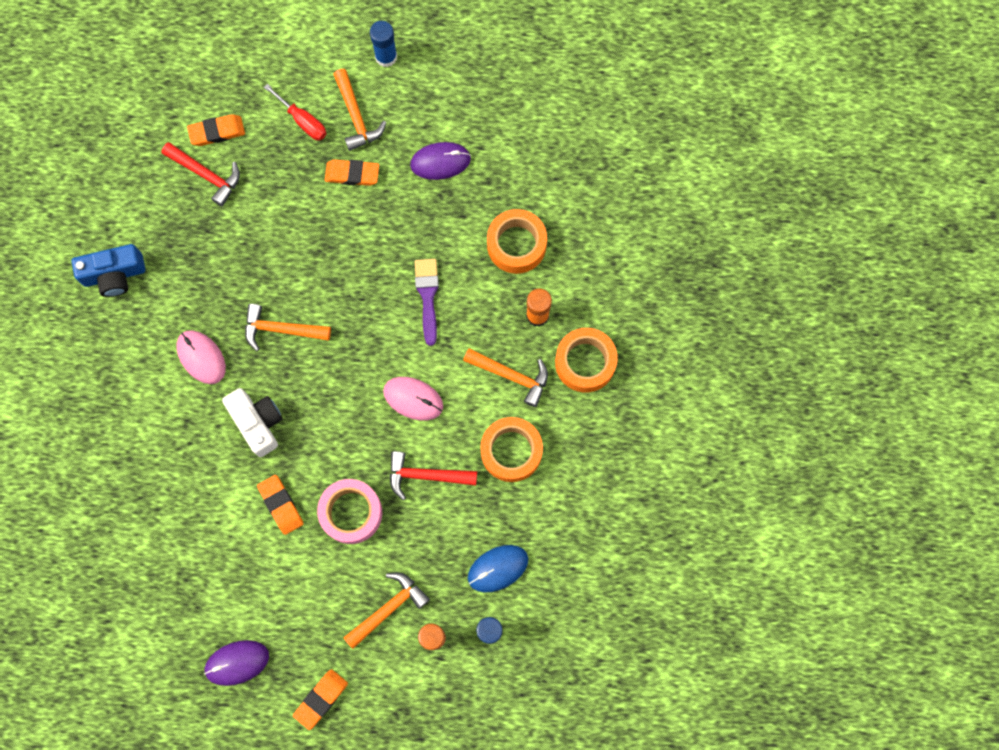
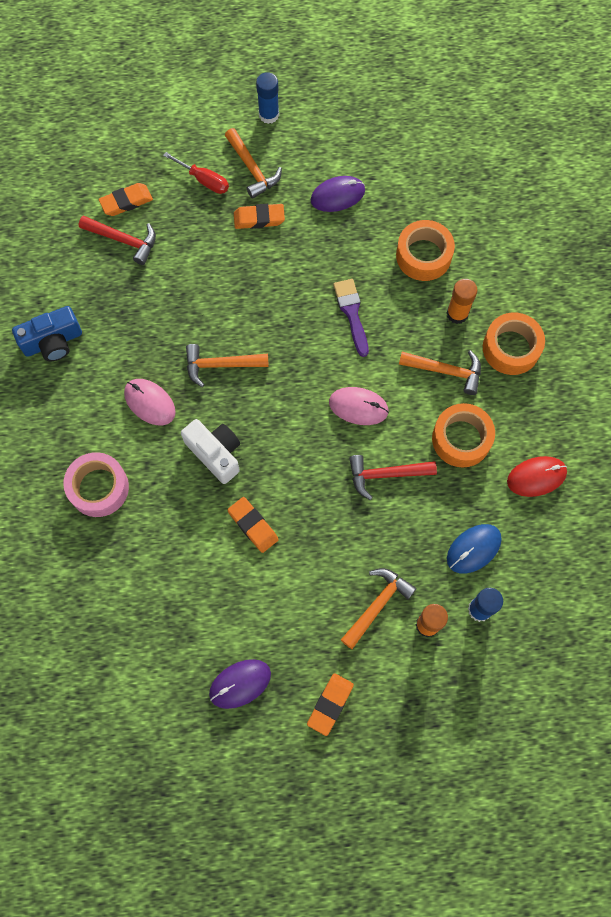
camera: 10 degrees left, 5 degrees down
pink tape [317,479,382,544] -> pink tape moved to [63,452,129,517]
none -> red mouse [507,456,567,497]

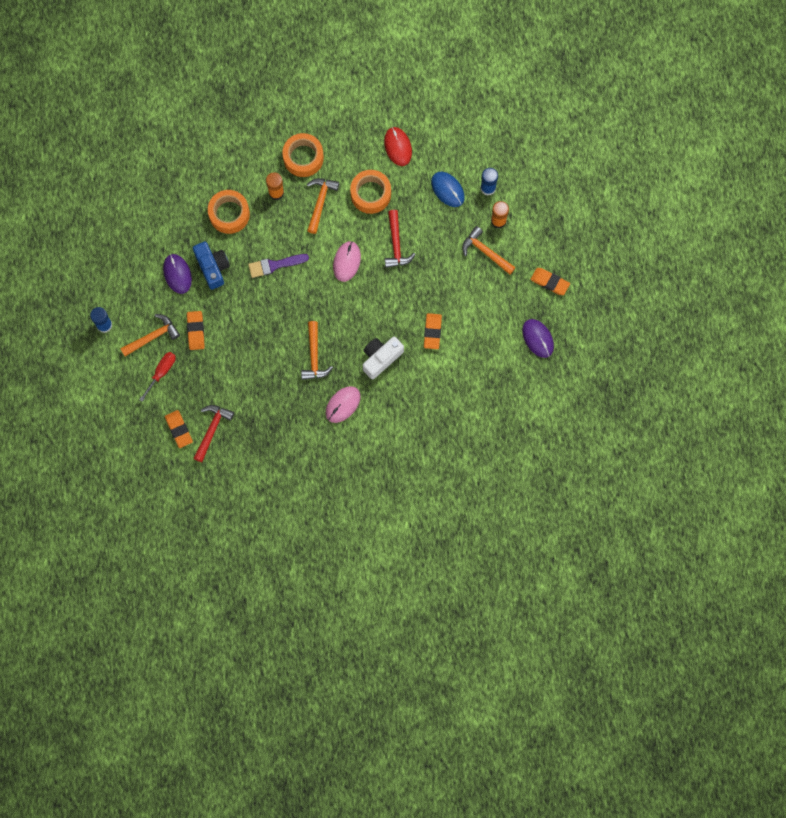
camera: 90 degrees left, 5 degrees up
blue camera [12,306,82,361] -> blue camera moved to [193,241,230,290]
pink tape [63,452,129,517] -> none
orange eraser [227,497,279,553] -> orange eraser turned 45 degrees counterclockwise [424,313,442,349]

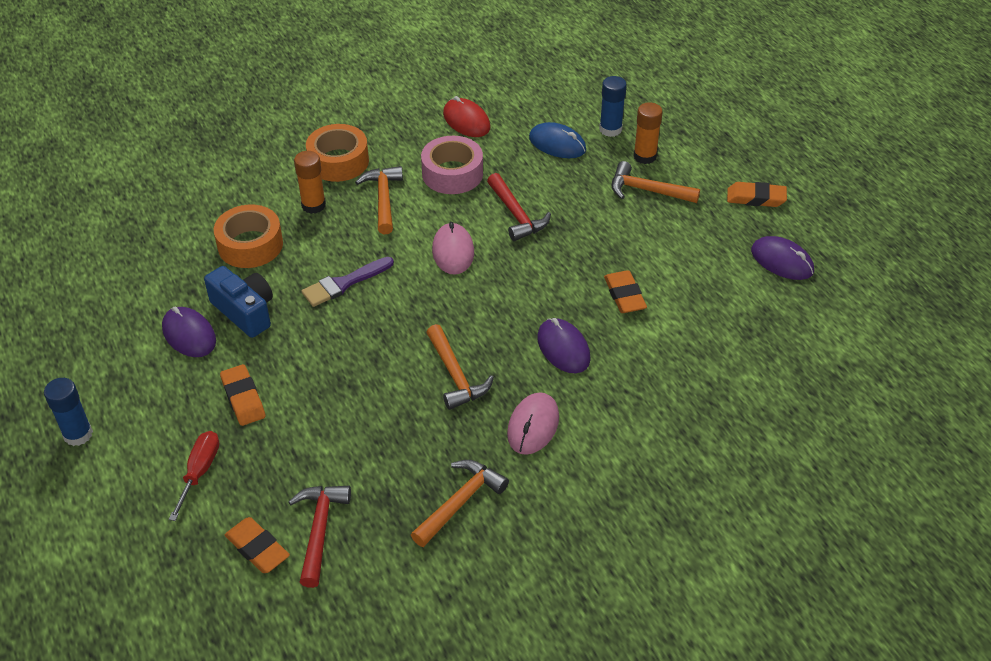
camera: 20 degrees left, 30 degrees down
orange hammer [120,314,180,356] -> orange hammer moved to [411,460,509,547]
orange tape [350,170,391,214] -> pink tape [421,136,483,194]
white camera [363,337,404,379] -> purple mouse [537,318,591,373]

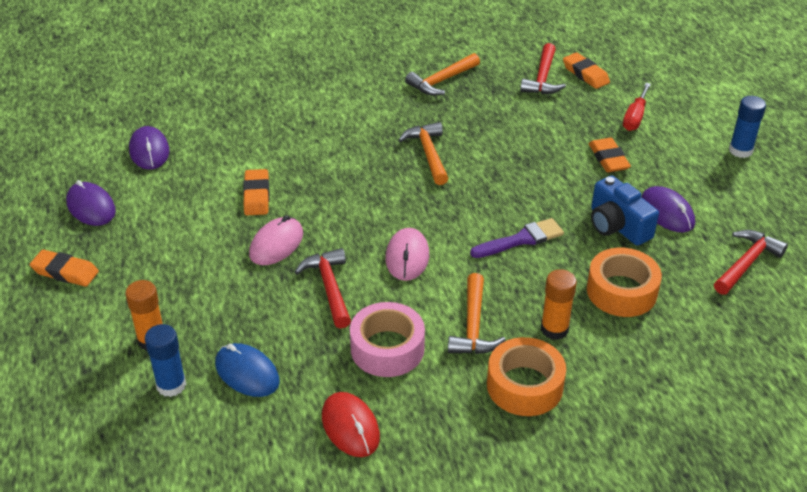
camera: 170 degrees left, 5 degrees down
pink mouse [507,392,559,455] -> pink mouse moved to [249,215,303,265]
purple mouse [537,318,591,373] -> purple mouse moved to [129,126,169,170]
orange hammer [612,161,700,203] -> none
none -> red hammer [714,230,788,295]

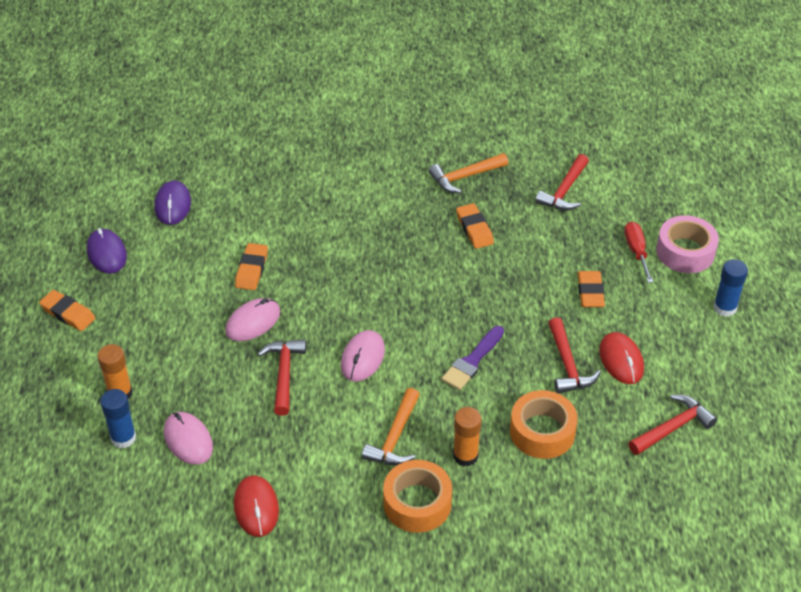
camera: 15 degrees right, 5 degrees up
blue mouse [215,343,280,397] -> pink mouse [164,412,213,465]
pink tape [350,302,425,377] -> pink tape moved to [656,215,719,273]
orange hammer [398,122,449,185] -> none
purple brush [470,218,564,258] -> purple brush turned 135 degrees clockwise [441,326,504,390]
orange eraser [563,52,610,89] -> orange eraser moved to [456,203,494,249]
blue camera [591,176,659,246] -> red hammer [548,317,601,394]
red screwdriver [623,83,651,131] -> red screwdriver turned 135 degrees clockwise [624,221,653,283]
purple mouse [641,186,695,232] -> red mouse [599,332,644,384]

